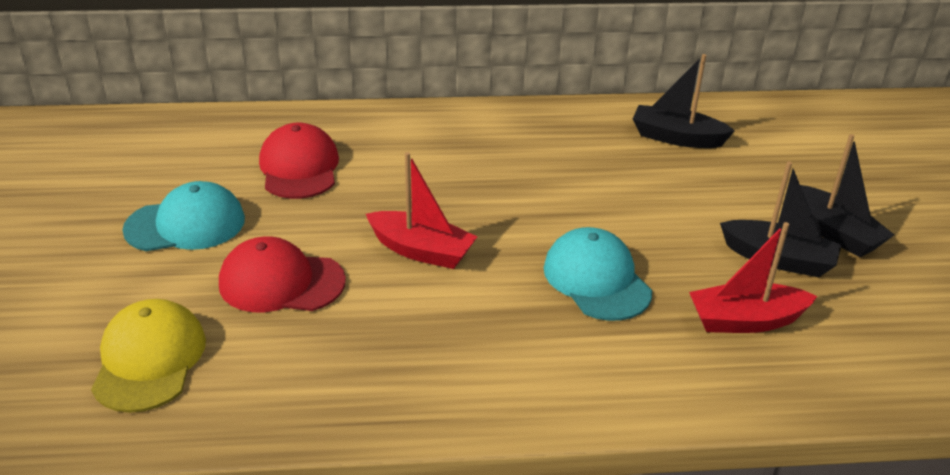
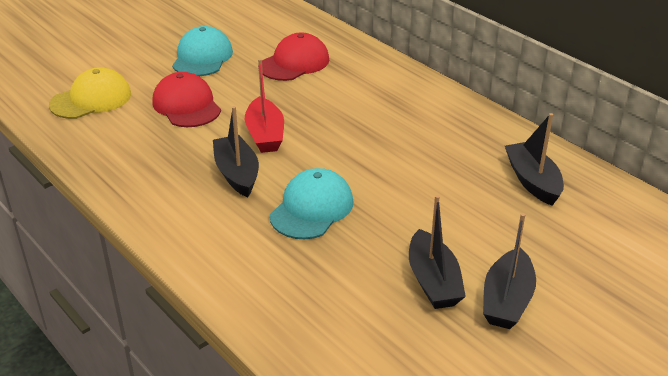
camera: 55 degrees right, 0 degrees up
turquoise cap [122,181,245,251] -> turquoise cap turned 120 degrees counterclockwise [172,26,233,76]
red boat [689,222,818,333] -> none
none -> black boat [213,106,259,197]

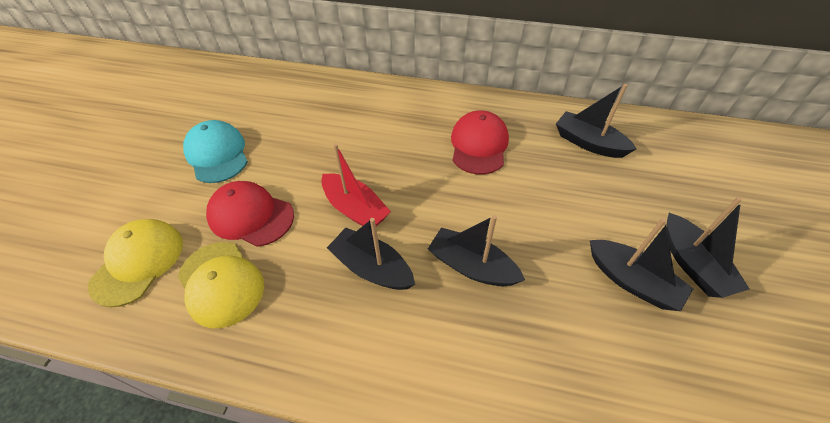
camera: 35 degrees left, 15 degrees up
red cap [258,32,329,81] -> red cap moved to [451,110,509,174]
turquoise cap [270,168,353,239] -> black boat [428,215,525,286]
none -> yellow cap [178,242,264,328]

